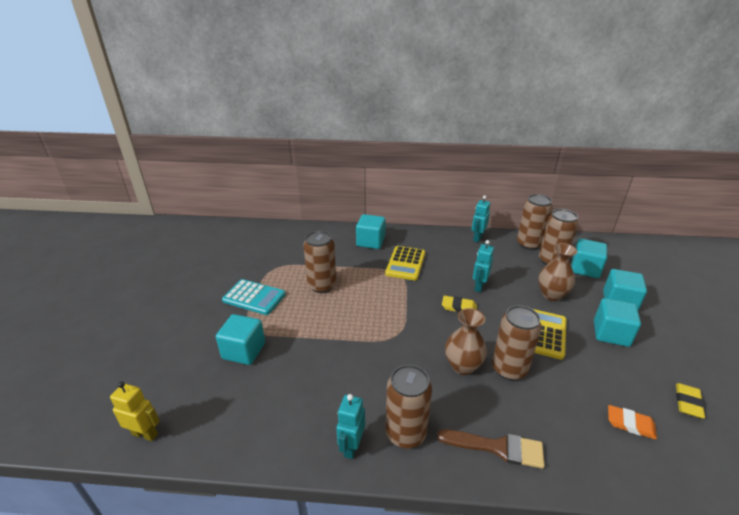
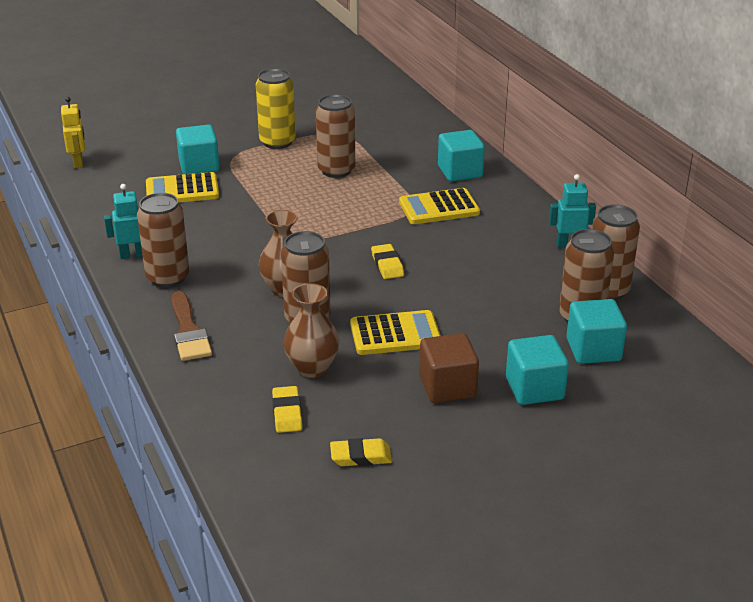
camera: 60 degrees right, 0 degrees up
turquoise calculator [222,279,286,315] -> yellow can [256,68,296,149]
turquoise robot [473,240,494,292] -> none
brown vase [538,243,578,301] -> brown vase moved to [283,283,340,378]
turquoise cube [594,298,641,347] -> brown cube [419,333,479,403]
orange eraser [608,405,657,440] -> yellow eraser [272,386,302,433]
none -> yellow calculator [146,172,219,203]

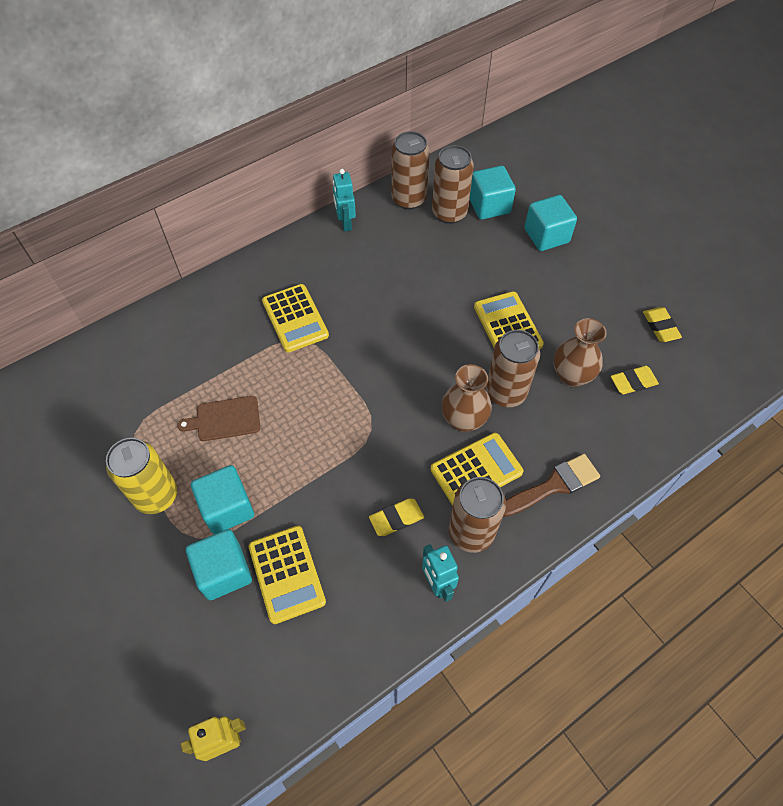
camera: 100 degrees left, 25 degrees up
brown can [316,94,355,178] -> brown cutting board [177,396,260,441]
yellow eraser [371,244,404,279] -> yellow eraser moved to [369,498,424,536]
brown cube [419,333,479,403] -> none
turquoise cube [438,130,485,182] -> turquoise cube moved to [191,465,254,534]
none -> yellow calculator [431,433,523,506]

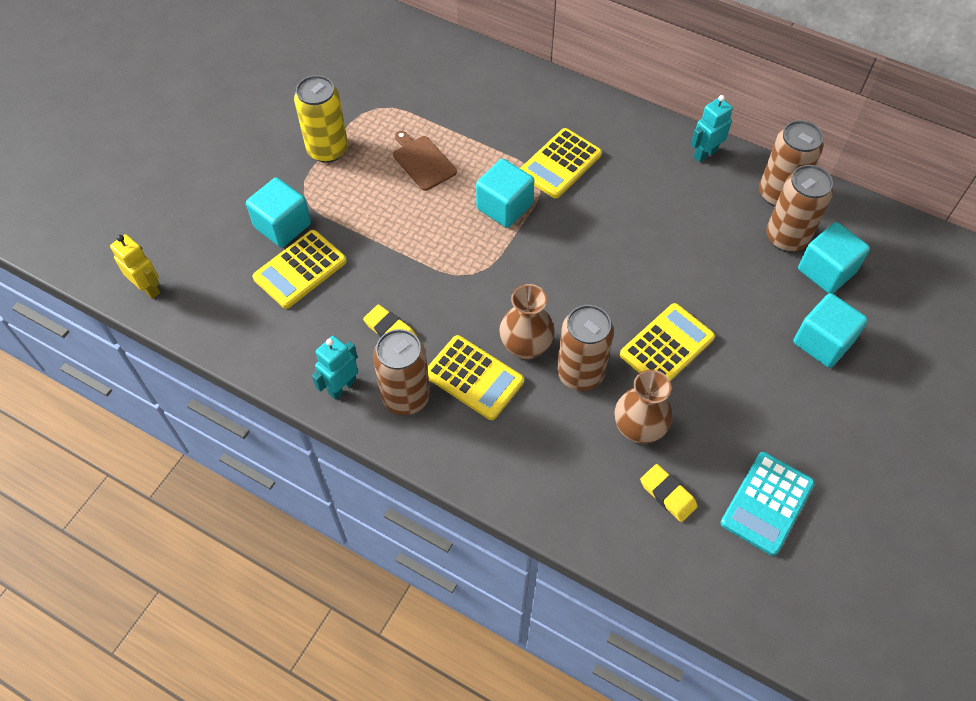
camera: 65 degrees right, 0 degrees up
turquoise cube [191,465,254,534] -> turquoise cube moved to [476,159,534,228]
brown brush [503,454,600,517] -> none
yellow eraser [643,307,682,342] -> turquoise calculator [720,452,815,556]

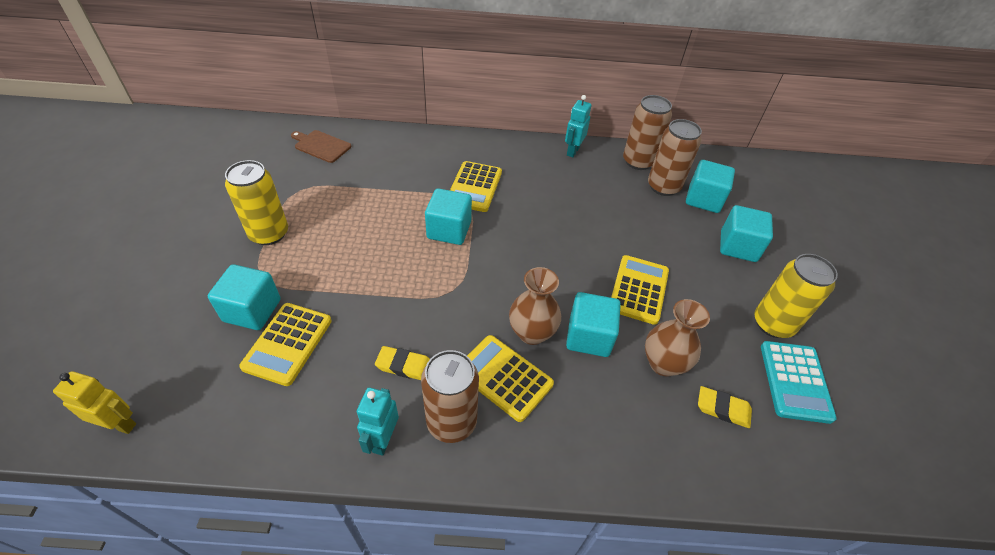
camera: 30 degrees left, 10 degrees down
brown cutting board [393,131,457,191] -> brown cutting board moved to [291,130,351,163]
yellow calculator [427,335,524,420] -> yellow calculator turned 150 degrees counterclockwise [467,335,554,422]
brown can [557,305,614,391] -> turquoise cube [566,292,621,357]
none -> yellow can [754,254,838,338]

